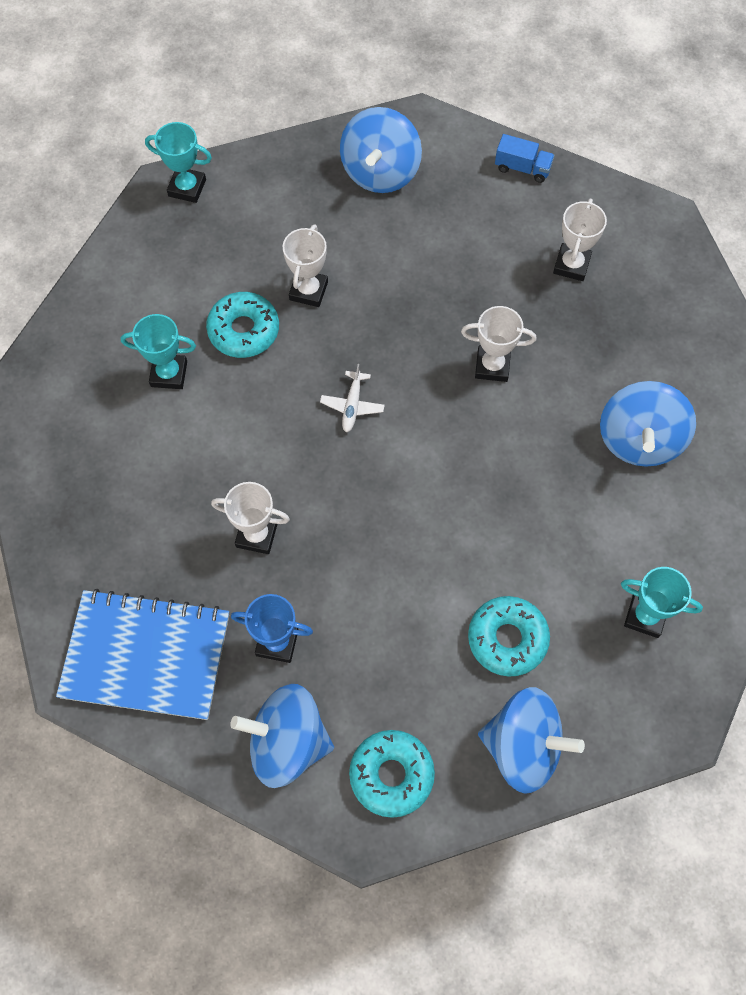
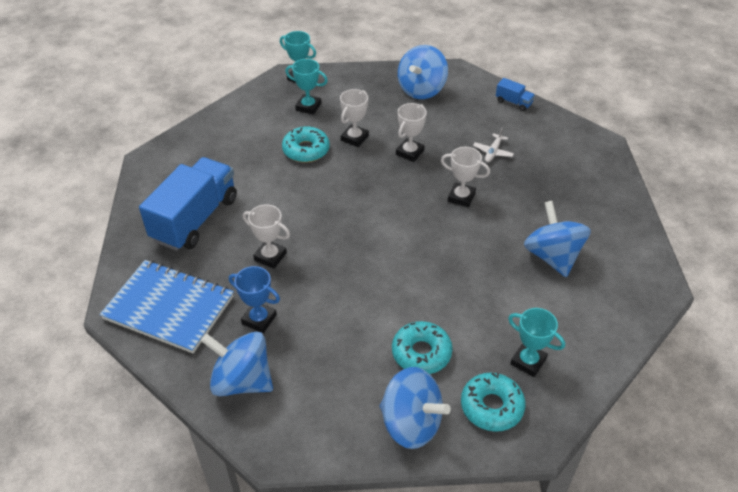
camera: 15 degrees right, 20 degrees down
turquoise trophy [121,314,196,389] -> turquoise trophy moved to [285,59,328,115]
white plane [320,364,385,432] -> white plane moved to [473,128,514,162]
turquoise donut [349,730,435,818] -> turquoise donut moved to [461,373,525,432]
white trophy [553,199,607,281] -> white trophy moved to [396,103,427,162]
blue spinning top [600,381,696,467] -> blue spinning top turned 135 degrees clockwise [524,201,591,277]
none -> blue truck [139,157,237,251]

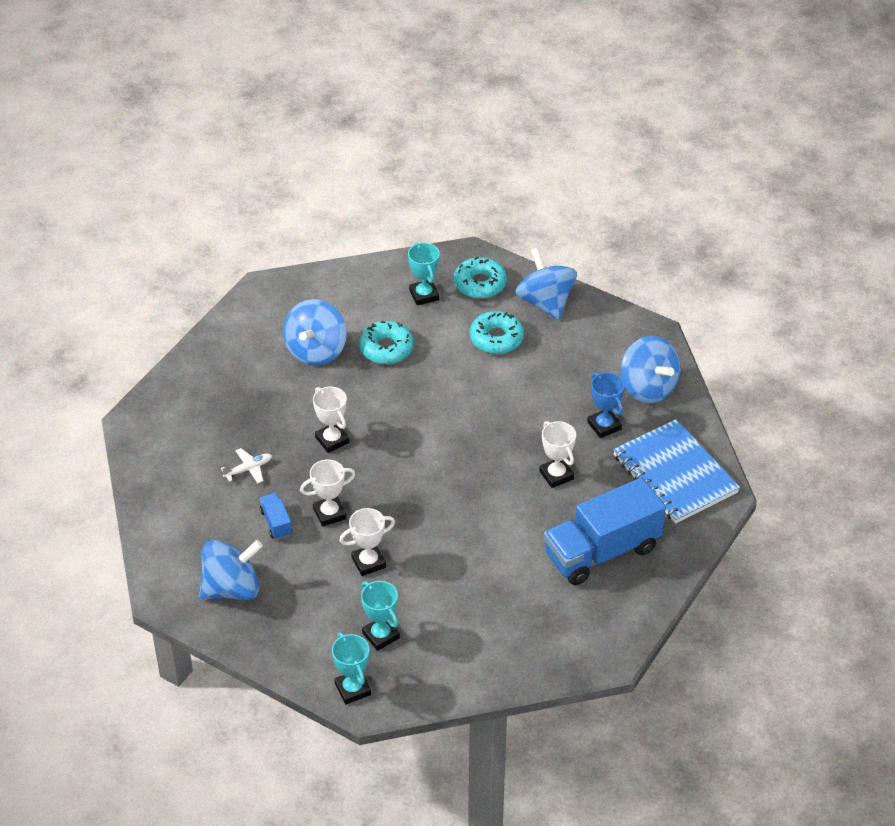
camera: 145 degrees left, 0 degrees up
turquoise donut [282,126,330,163] -> turquoise donut moved to [359,321,414,364]
blue truck [496,78,535,111] -> blue truck moved to [260,493,292,540]

